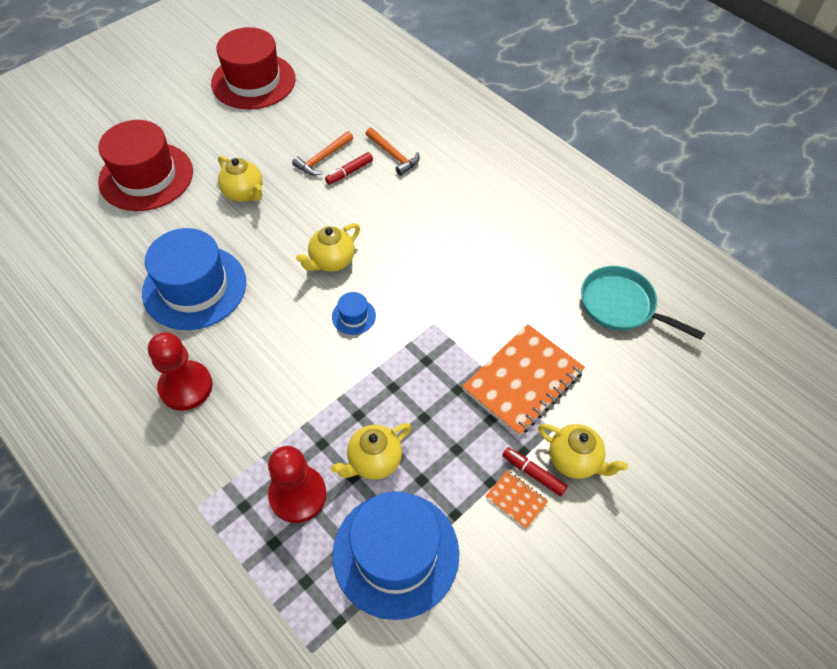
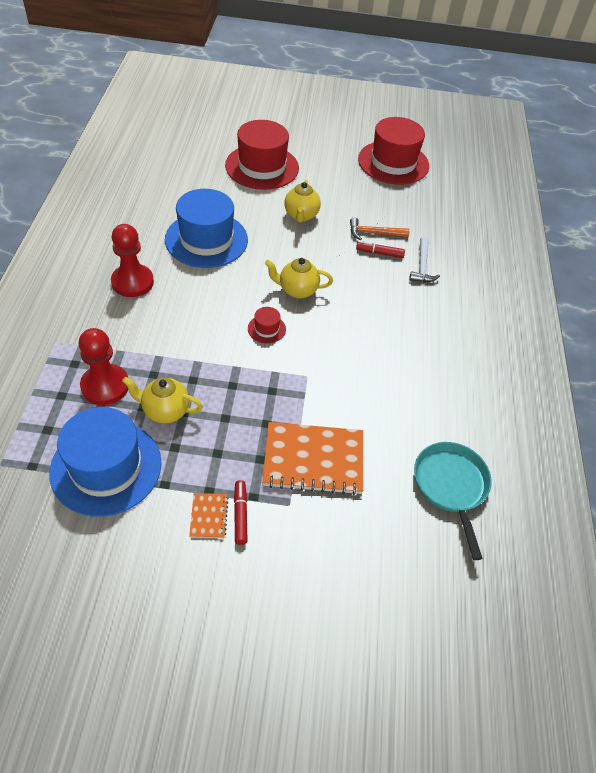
camera: 45 degrees right, 5 degrees down
blue hat [332,292,376,335] -> red hat [248,307,286,344]
orange hammer [365,128,420,176] -> white hammer [409,237,440,282]
yellow teapot [538,424,628,479] -> none

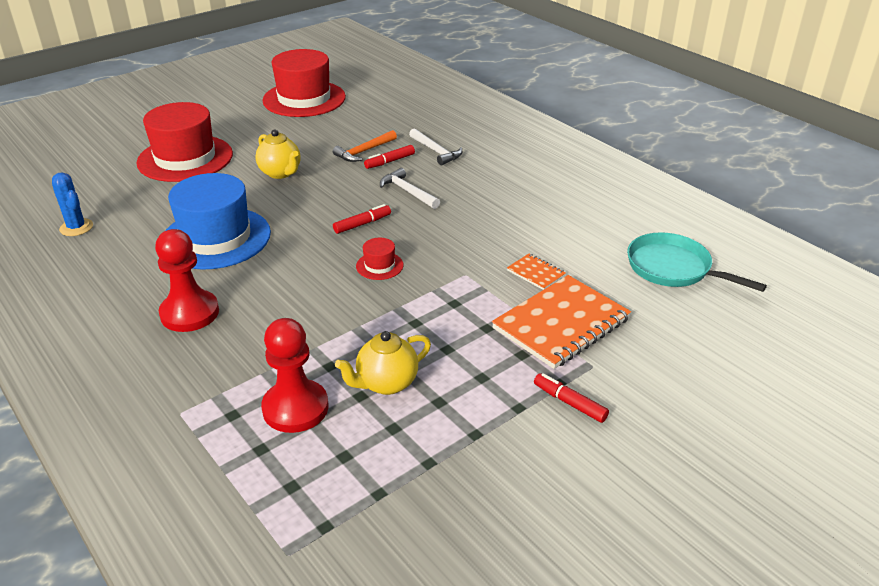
camera: 40 degrees left, 15 degrees down
blue hat [49,407,162,517] -> none
orange notebook [189,493,229,538] -> orange notebook moved to [507,254,566,290]
yellow teapot [265,258,333,299] -> red marker [333,204,391,234]
none -> blue cactus [52,172,93,236]
none -> white hammer [380,168,440,209]

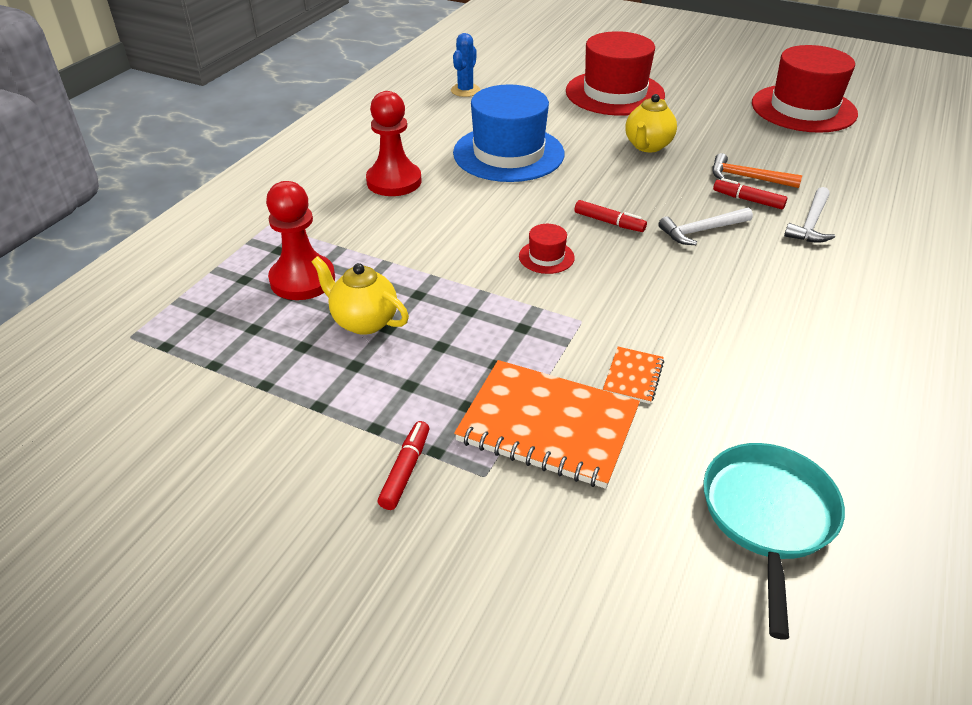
camera: 65 degrees right, 5 degrees up
white hammer [380,168,440,209] -> white hammer turned 135 degrees counterclockwise [658,207,753,245]

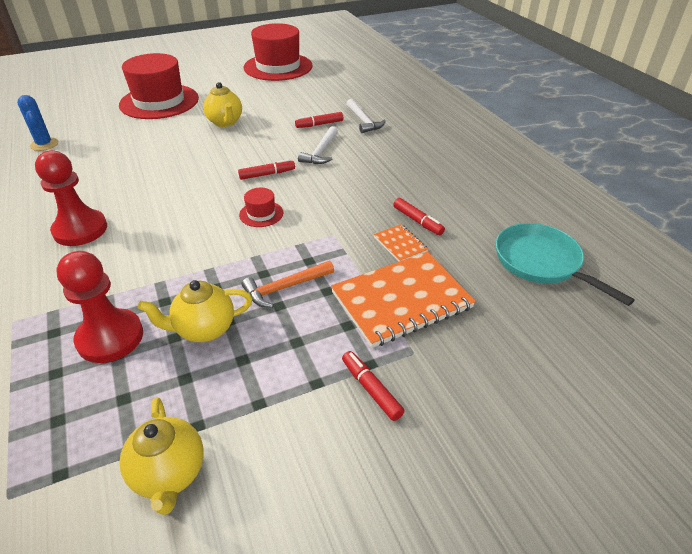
camera: 50 degrees left, 0 degrees up
blue hat [453,85,564,182] -> none
orange hammer [712,153,802,188] -> orange hammer moved to [242,261,334,308]
none -> yellow teapot [120,397,204,515]
none -> red marker [393,198,445,235]

